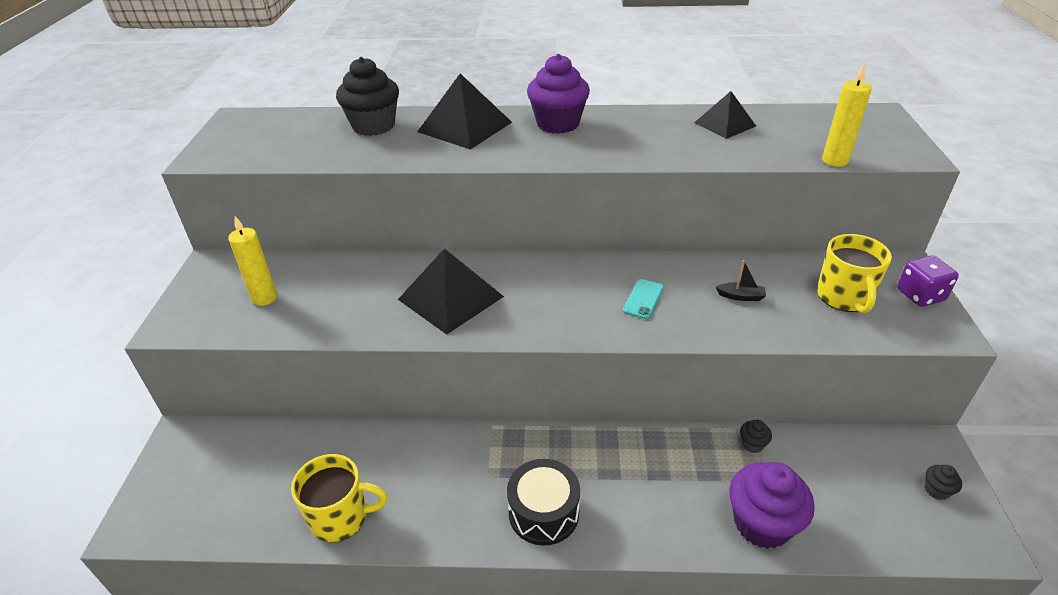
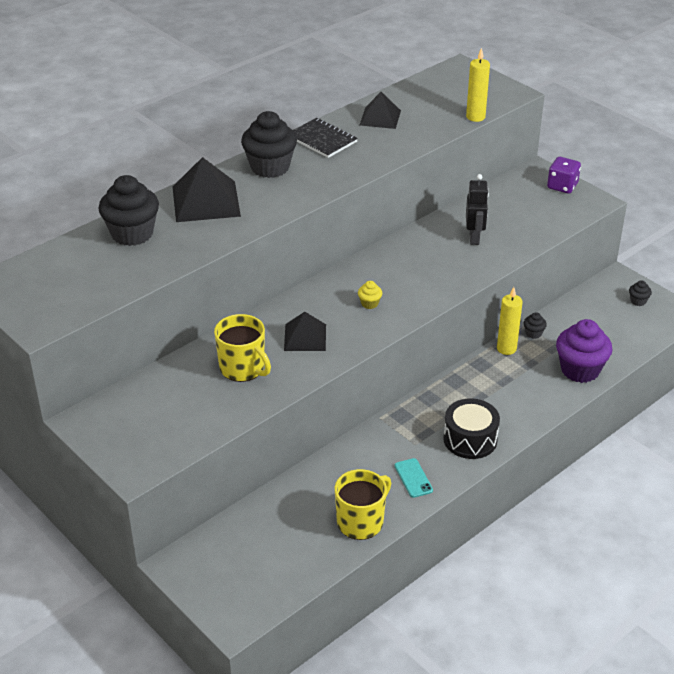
camera: 45 degrees left, 0 degrees up
yellow candle [228,216,277,306] -> yellow candle moved to [497,287,523,355]
black pyramid [398,248,504,335] -> black pyramid [284,312,326,351], size x0.63
purple cupcake [527,54,590,134] -> black cupcake [241,111,297,178]
turquoise phone [623,279,664,319] -> turquoise phone moved to [395,458,433,498]
black boat [716,260,766,301] -> black robot [466,174,489,245]
yellow mug [817,234,892,313] -> yellow mug moved to [214,314,271,382]
none -> black notebook [293,118,358,158]
none -> yellow cupcake [358,281,382,309]

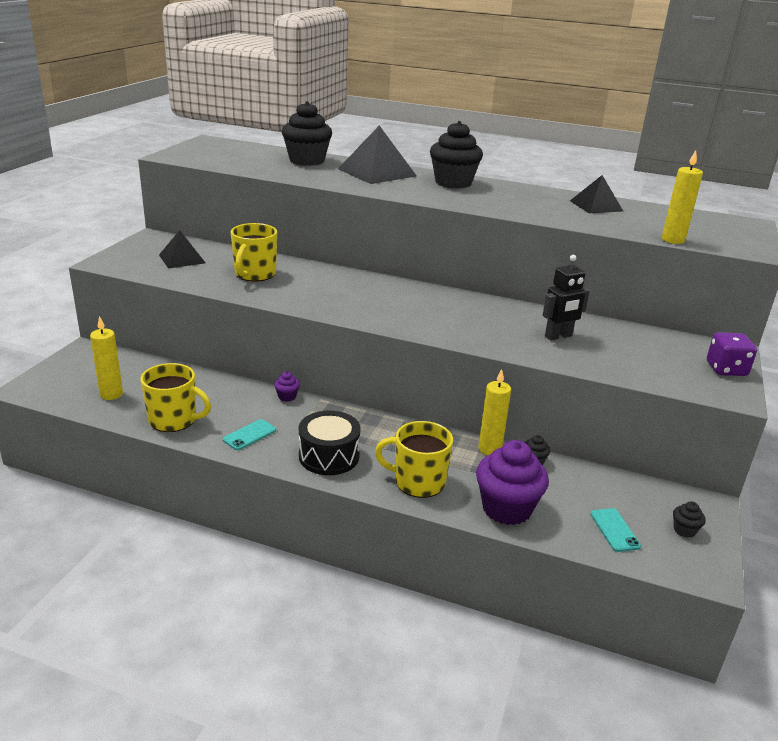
camera: 60 degrees right, 10 degrees down
black pyramid [284,312,326,351] -> black pyramid moved to [159,230,205,269]
black notebook [293,118,358,158] -> none
yellow cupcake [358,281,382,309] -> none
none -> yellow candle [90,316,123,400]
none -> purple cupcake [274,372,300,402]
none -> yellow mug [375,421,453,498]
none -> turquoise phone [591,508,641,552]

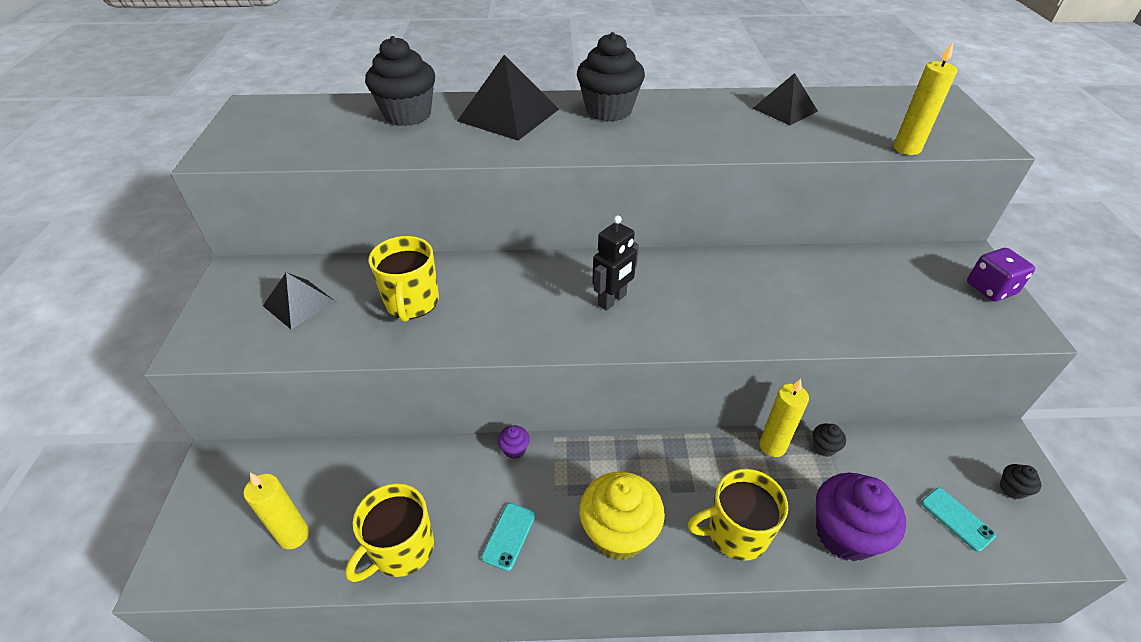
camera: 20 degrees left, 15 degrees up
yellow mug [140,363,211,432] -> yellow mug turned 135 degrees clockwise [345,483,434,582]
black drum [299,410,361,475] -> yellow cupcake [579,472,665,560]
black robot [543,255,590,341] -> black robot moved to [592,215,639,311]

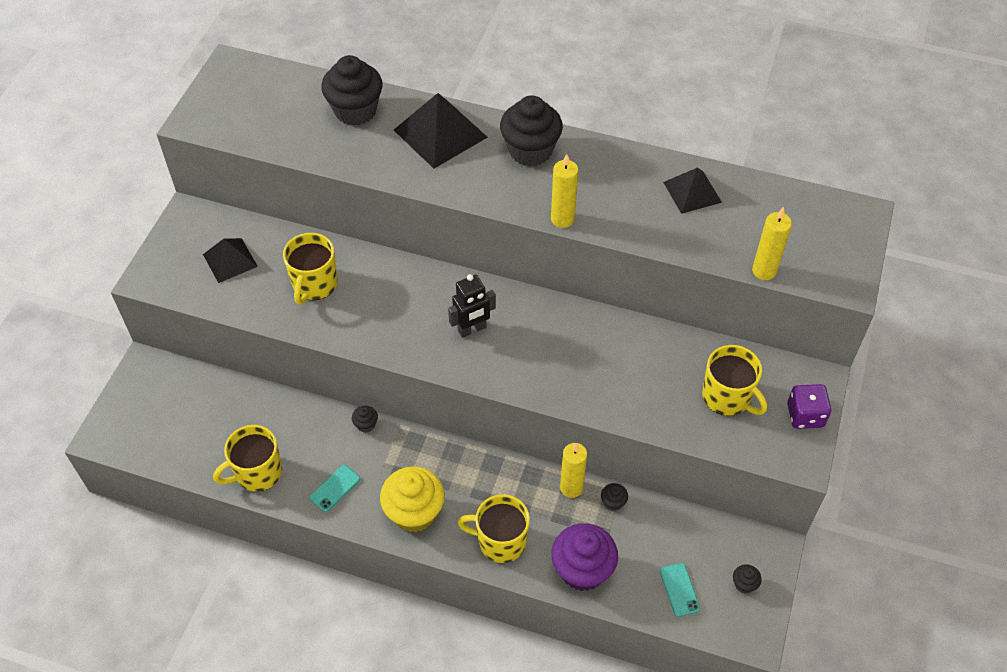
camera: 20 degrees right, 10 degrees up
yellow candle [244,473,309,549] -> yellow candle moved to [551,154,578,228]
purple cupcake [498,426,530,459] -> black cupcake [352,406,378,432]
none -> yellow mug [702,345,767,416]

